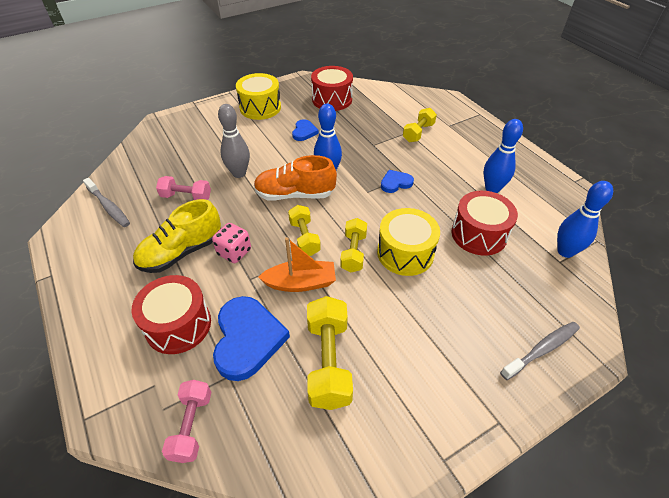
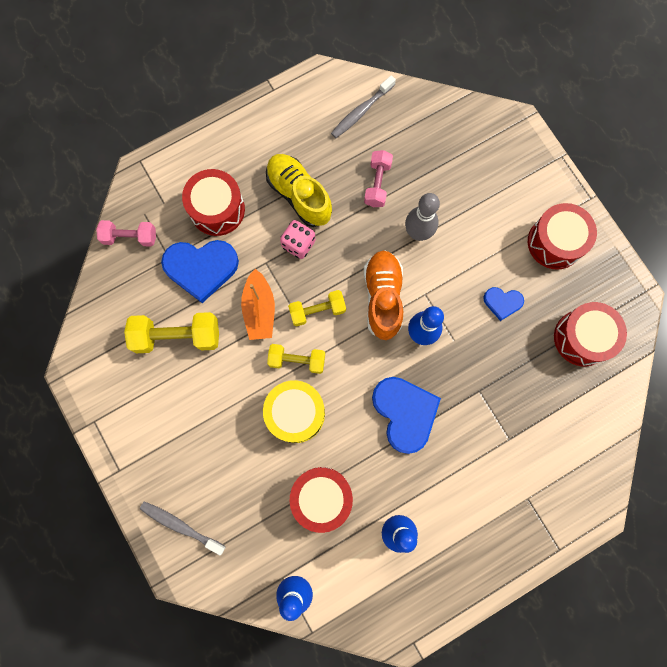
camera: 90 degrees right, 30 degrees up
yellow drum [236,73,281,120] -> red drum [528,203,597,270]
blue heart [381,170,414,193] -> blue heart [372,377,441,454], size x1.91
yellow dumbbell [403,108,437,142] -> none
grey toothbrush [500,322,580,380] -> grey toothbrush turned 150 degrees clockwise [140,502,226,555]

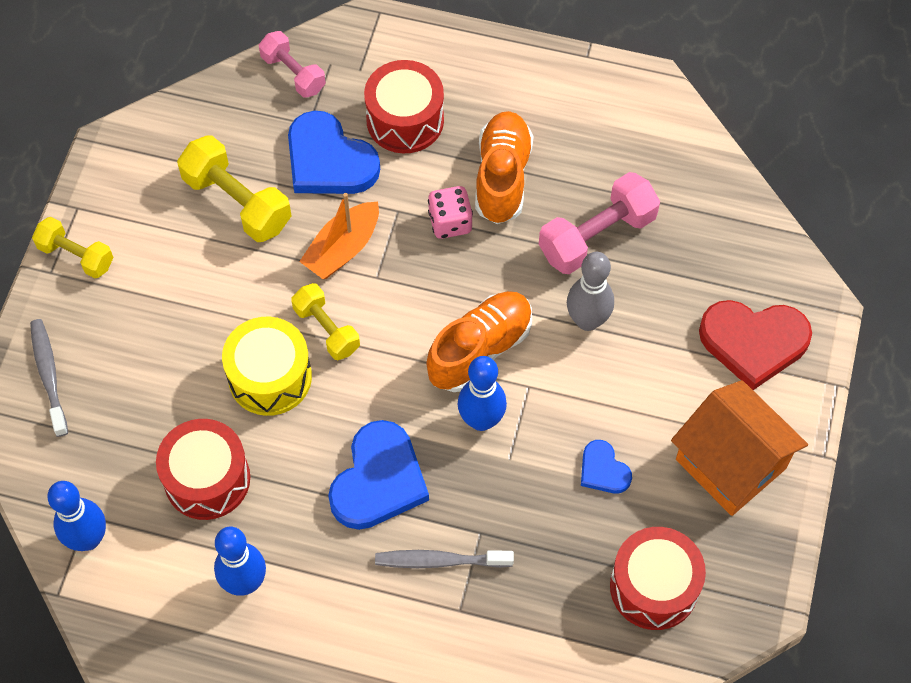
camera: 45 degrees right, 15 degrees down
yellow shoe [266,154,332,227] -> orange shoe [475,111,534,224]
yellow dumbbell [288,290,346,326] -> yellow dumbbell moved to [32,217,114,278]
grey toothbrush [331,75,396,138] -> grey toothbrush moved to [375,550,514,568]
pink dumbbell [364,150,393,207] -> pink dumbbell [539,172,660,274], size x1.56
red drum [528,203,597,270] -> orange house [671,380,808,516]
none -> red heart [699,300,812,390]

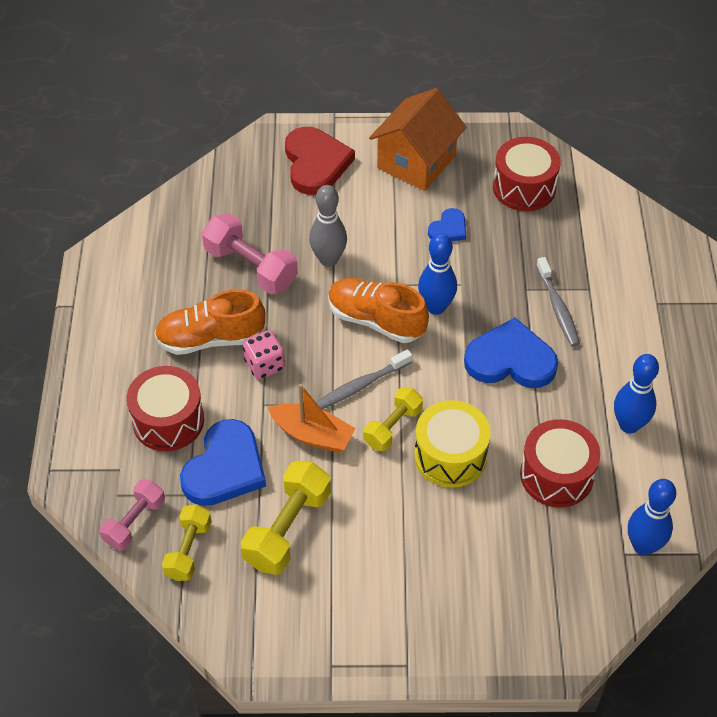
camera: 105 degrees left, 10 degrees down
grey toothbrush [30,319,68,437] -> grey toothbrush moved to [316,349,412,409]
yellow dumbbell [32,217,114,278] -> yellow dumbbell moved to [162,505,212,581]

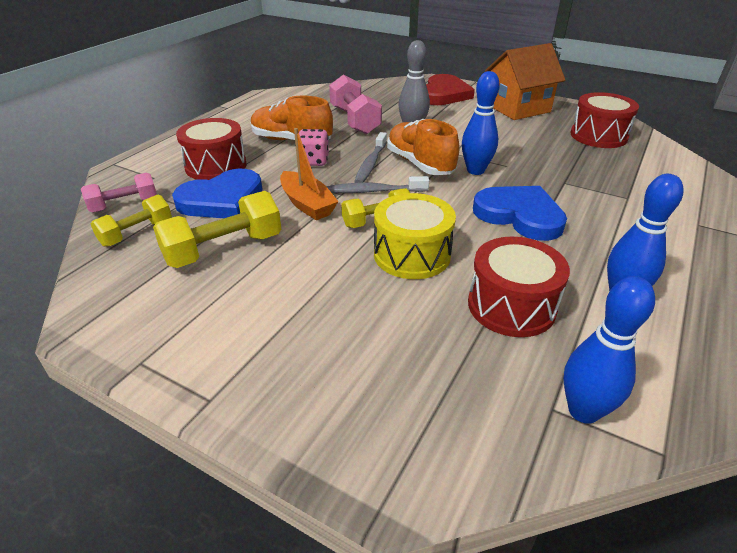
camera: 30 degrees right, 15 degrees down
blue heart [428,208,466,241] -> none
grey toothbrush [536,257,580,347] -> grey toothbrush moved to [354,132,387,183]

